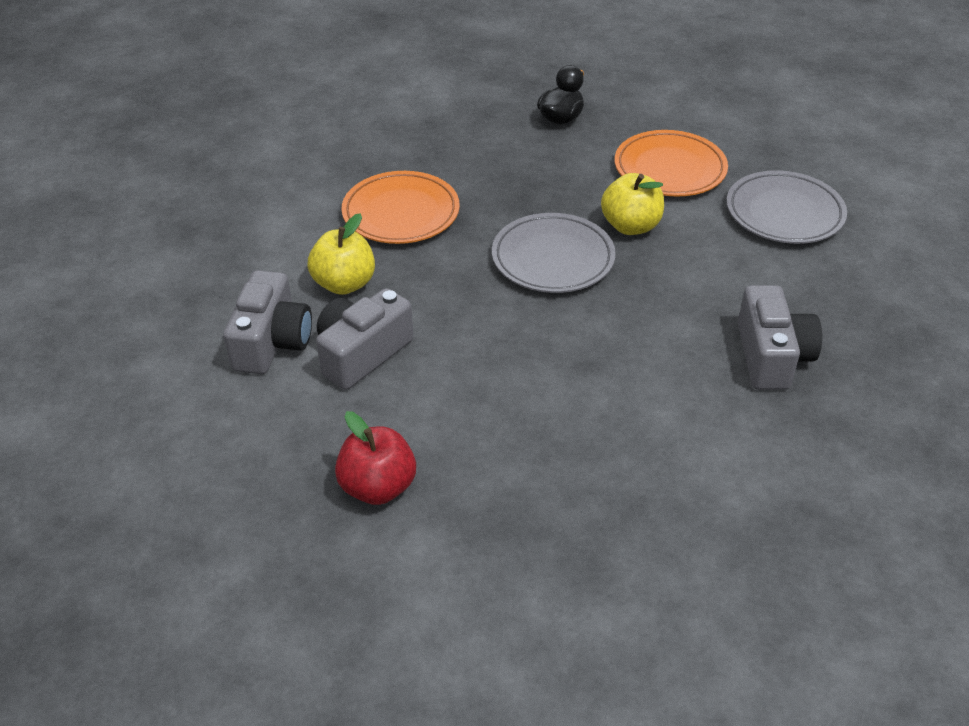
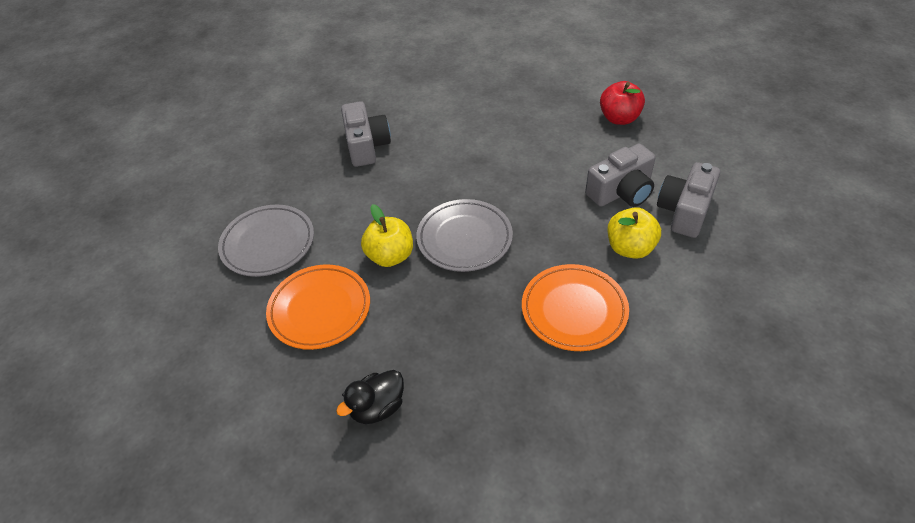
camera: 160 degrees left, 5 degrees up
grey camera [738,285,822,390] -> grey camera turned 150 degrees clockwise [341,101,391,167]

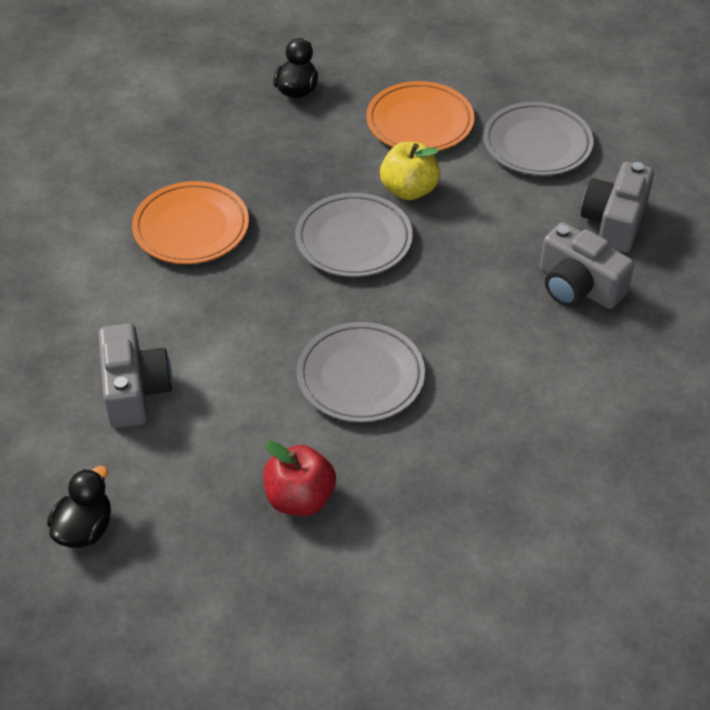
camera: 140 degrees right, 0 degrees up
grey camera [585,143,656,207] -> grey camera moved to [581,162,654,253]
yellow apple [608,207,661,259] -> none
none -> black duck [47,466,111,548]
none -> grey plate [297,322,425,423]

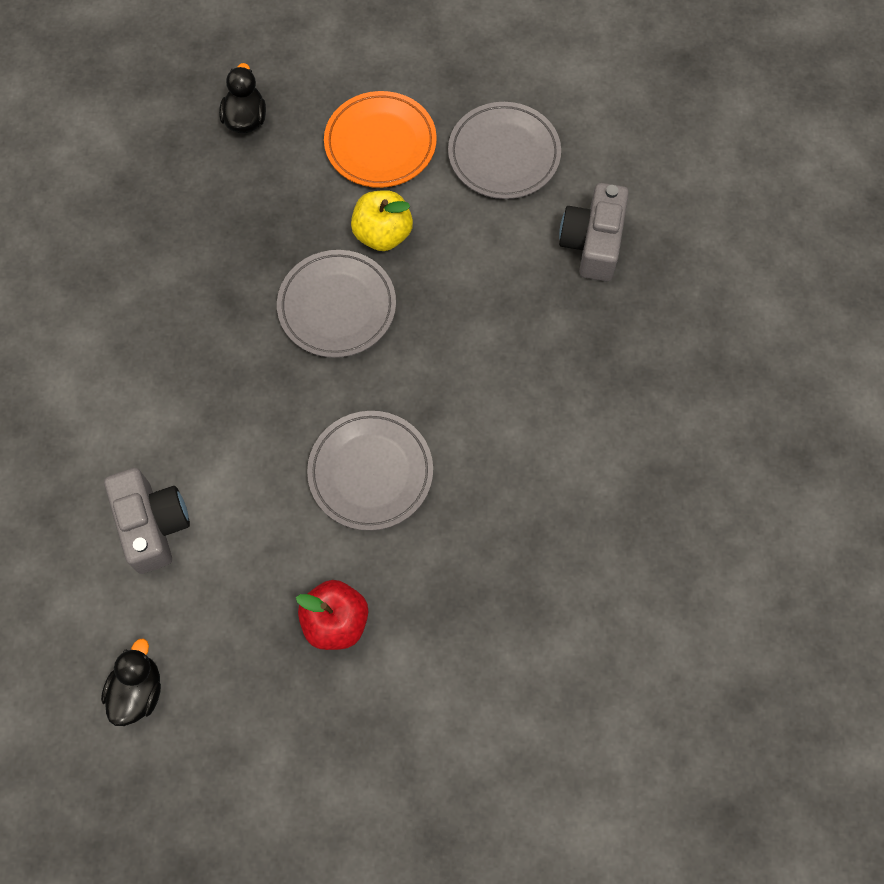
camera: 10 degrees left, 20 degrees up
orange plate [132,181,249,264] -> none
grey camera [540,222,634,309] -> none

